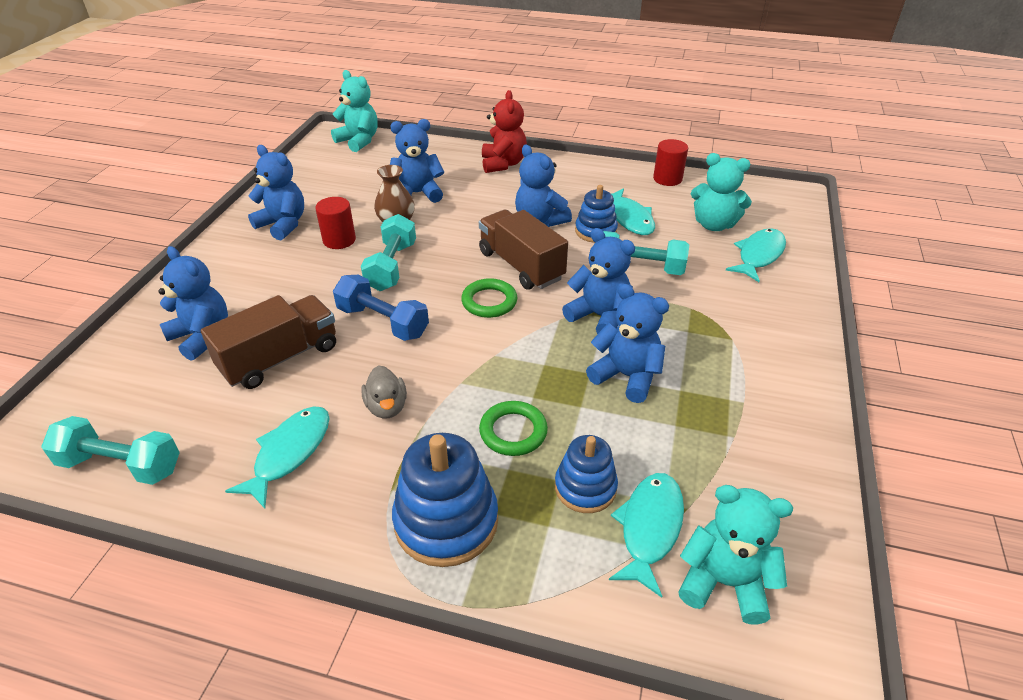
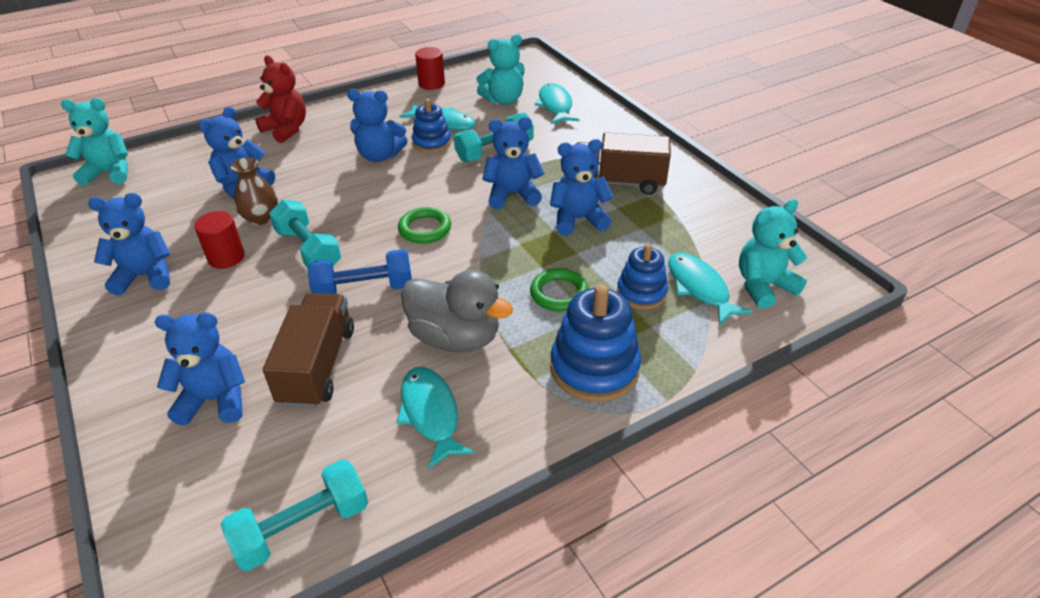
camera: 45 degrees left, 0 degrees up
grey duck [361,365,407,419] -> grey duck [401,270,513,353], size x1.85
brown truck [479,210,568,289] -> brown truck moved to [576,132,671,195]

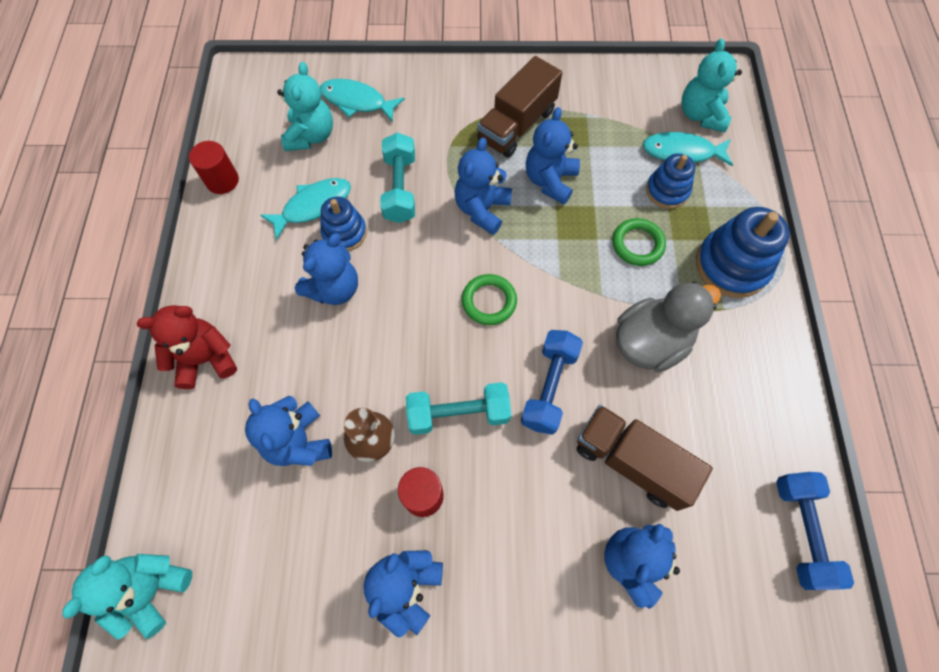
camera: 60 degrees left, 25 degrees up
turquoise dumbbell [221,459,368,571] -> blue dumbbell [776,472,854,590]
turquoise fish [396,367,474,469] -> none

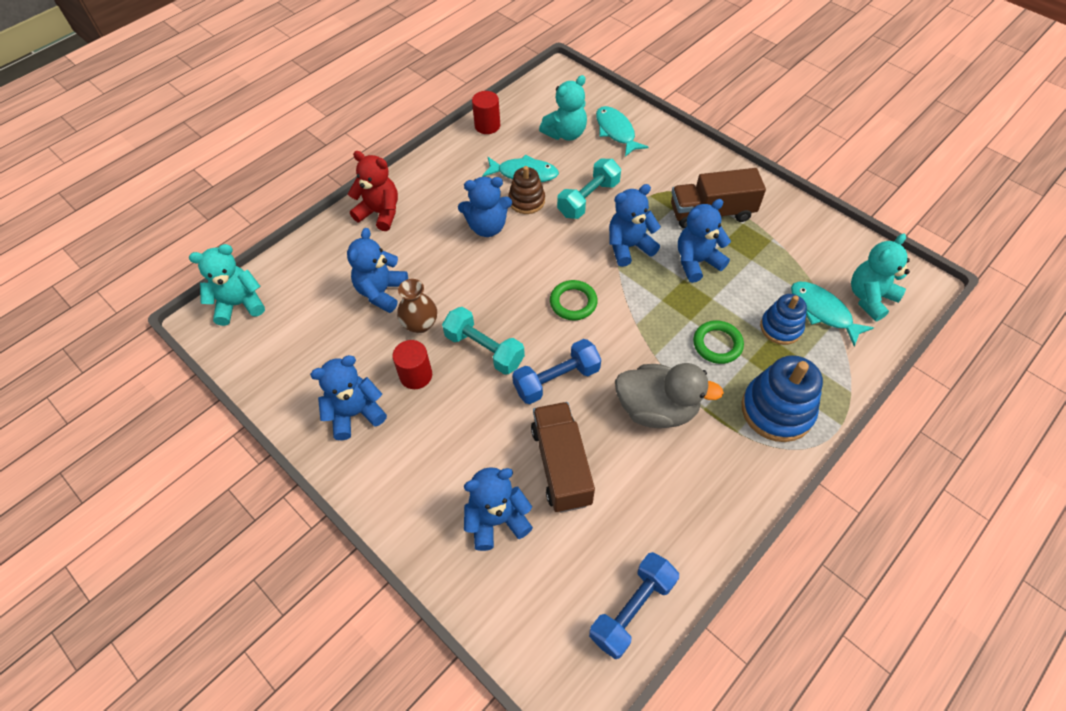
camera: 45 degrees right, 10 degrees down
blue stacking toy [320,196,367,251] -> brown stacking toy [508,166,545,214]

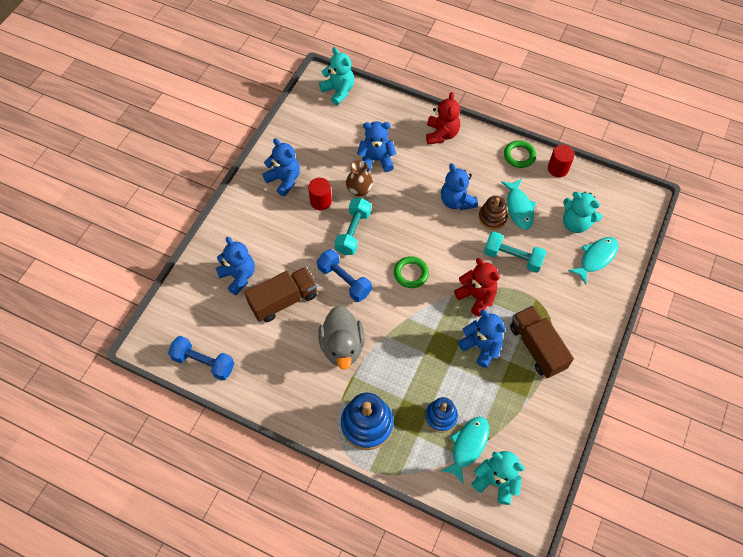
camera: 70 degrees right, 5 degrees up
blue teddy bear [609,184,661,267] -> red teddy bear [454,258,500,317]
green ring [693,320,744,364] -> green ring moved to [504,140,536,168]

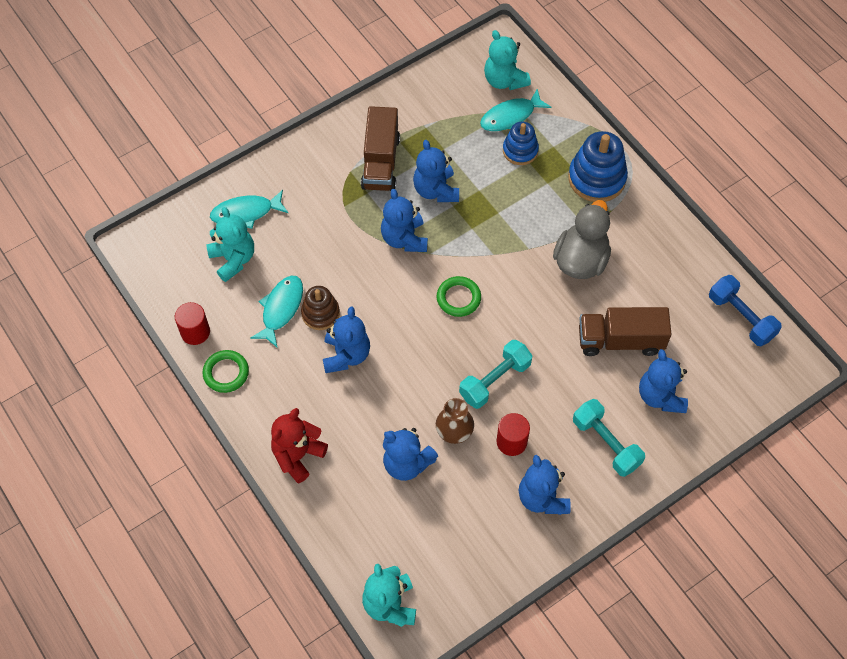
camera: 150 degrees left, 0 degrees up
blue dumbbell [317,249,372,302] -> none
red teddy bear [454,258,500,317] -> blue teddy bear [381,189,428,252]
turquoise dumbbell [484,232,546,273] -> turquoise dumbbell moved to [573,399,645,477]

